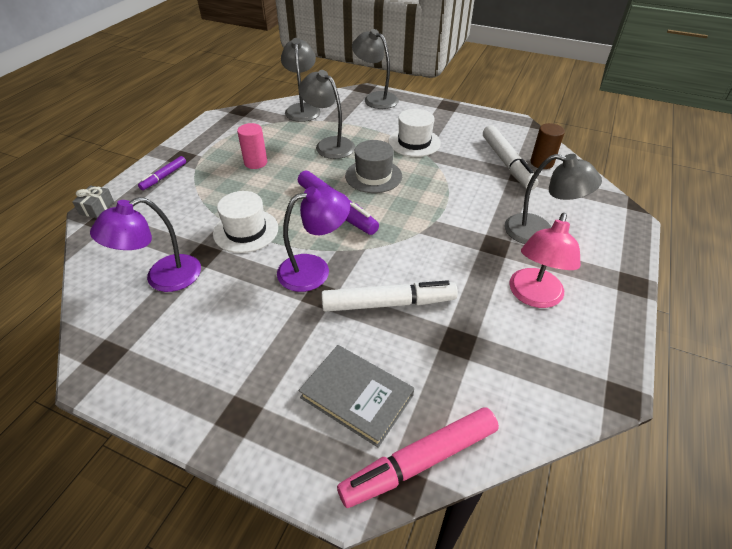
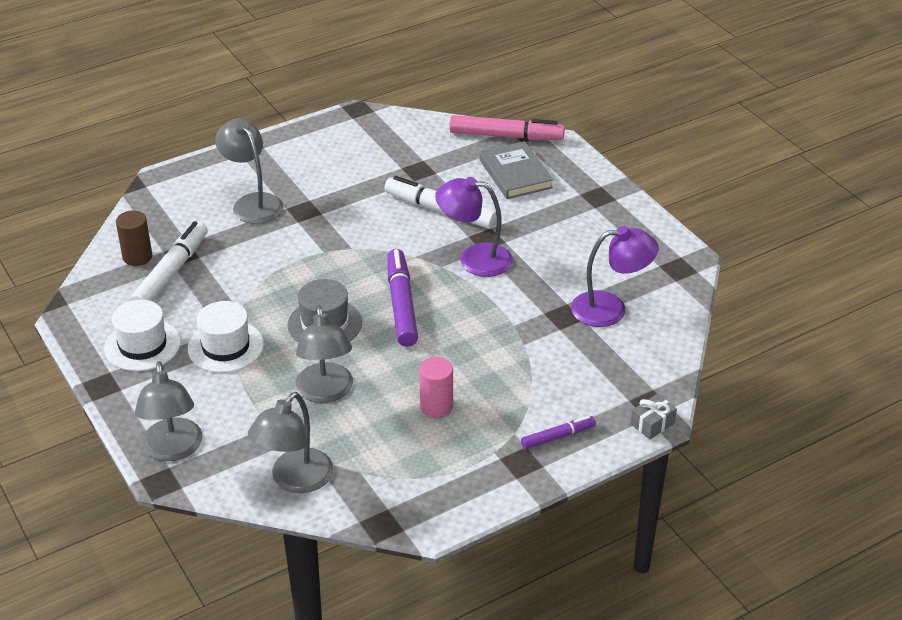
camera: 145 degrees left, 5 degrees down
white hat [213,191,278,253] -> white hat moved to [104,300,181,371]
pink lamp [509,213,581,308] -> none

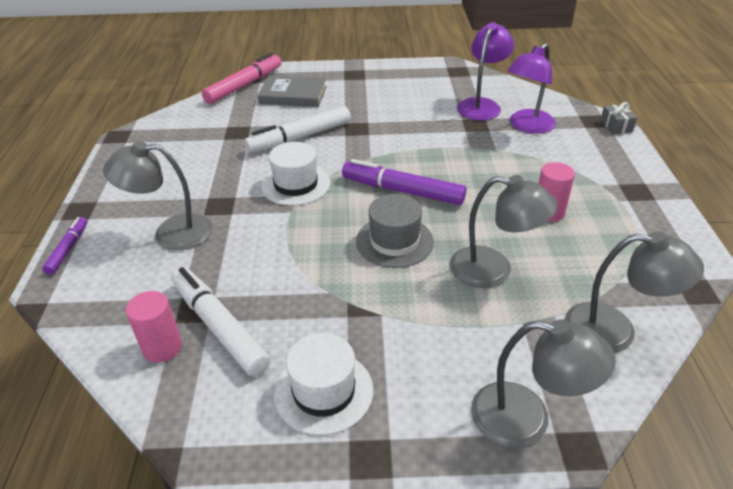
camera: 60 degrees left, 0 degrees up
brown cylinder [116,211,152,266] -> pink cylinder [126,291,182,363]
white hat [188,301,264,373] -> white hat moved to [261,142,330,206]
grey lamp [248,392,333,493] -> grey lamp turned 45 degrees counterclockwise [565,231,704,353]
purple lamp [435,177,513,277] -> purple lamp moved to [507,43,556,134]
purple marker [521,416,596,449] -> purple marker moved to [42,217,87,275]

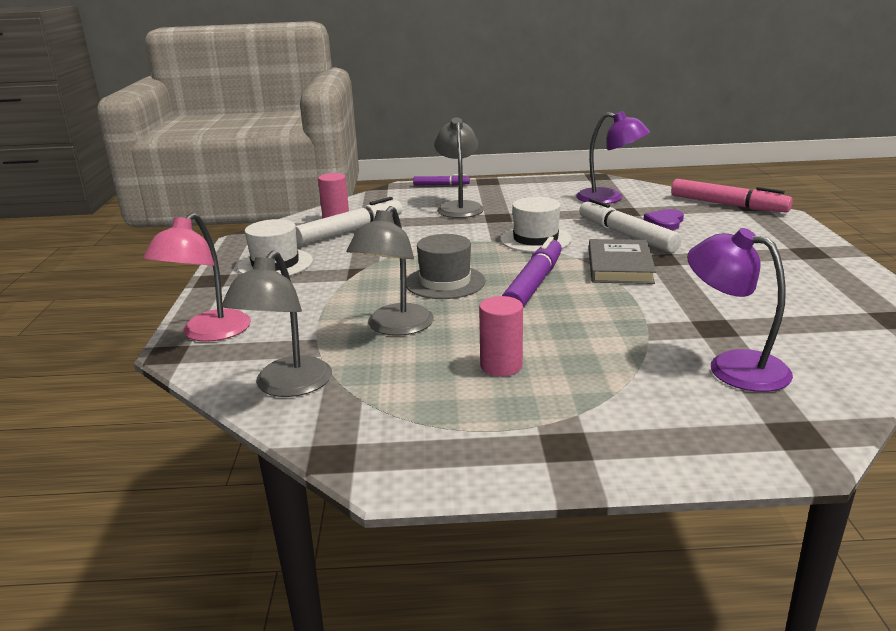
camera: 90 degrees right, 15 degrees down
grey book [257,76,327,107] -> grey book moved to [589,239,656,284]
purple lamp [457,22,514,120] -> purple lamp moved to [576,111,650,204]
grey lamp [471,320,616,448] -> pink lamp [143,213,251,342]
grey gift [600,102,637,134] -> none
none -> purple heart [644,209,684,230]

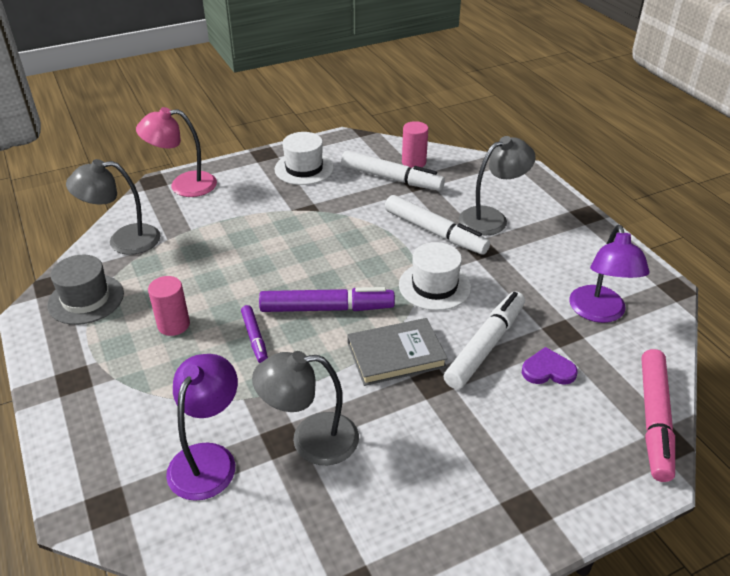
camera: 65 degrees right, 15 degrees up
grey lamp [346,206,434,336] -> grey lamp moved to [252,351,359,465]
grey hat [406,234,485,299] -> grey hat moved to [47,255,124,325]
purple marker [413,174,470,185] -> purple marker moved to [241,305,268,363]
none -> white marker [385,195,490,255]

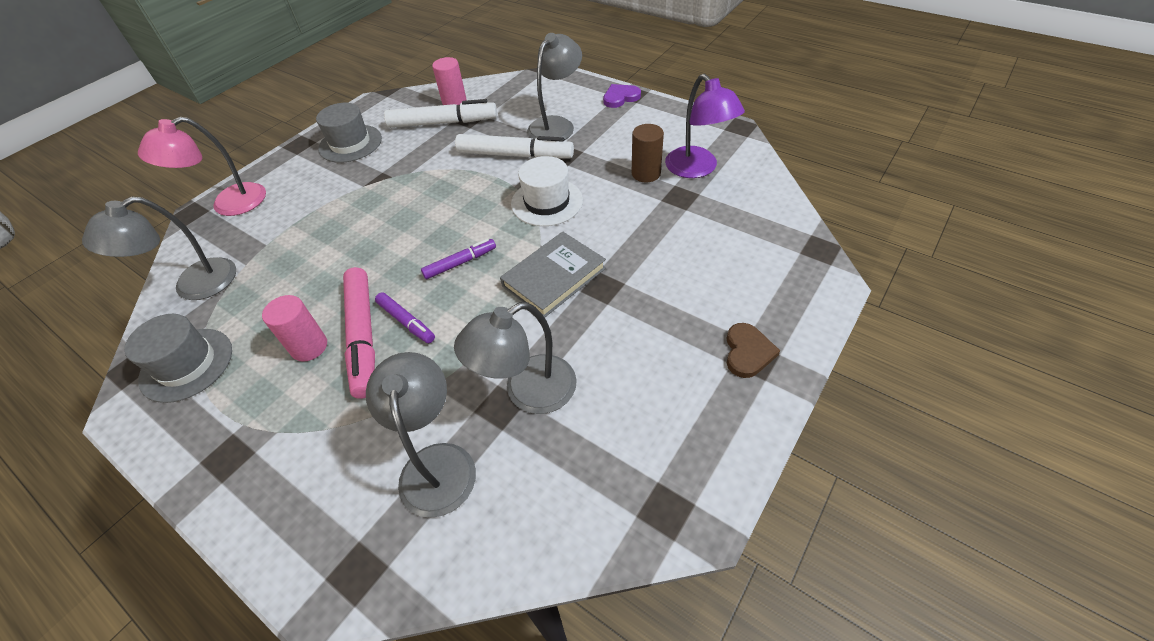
camera: 25 degrees left, 10 degrees up
purple lamp [166,354,238,501] -> grey lamp [366,352,476,518]
purple marker [259,287,395,312] -> purple marker [421,239,496,279], size x0.55
white hat [274,132,334,185] -> grey hat [316,103,382,163]
white marker [444,291,525,389] -> none
purple heart [522,347,578,385] -> purple heart moved to [603,84,641,108]
pink marker [642,349,675,482] -> pink marker moved to [343,267,375,399]
none -> brown cylinder [632,124,664,182]
none -> brown heart [726,323,780,378]

